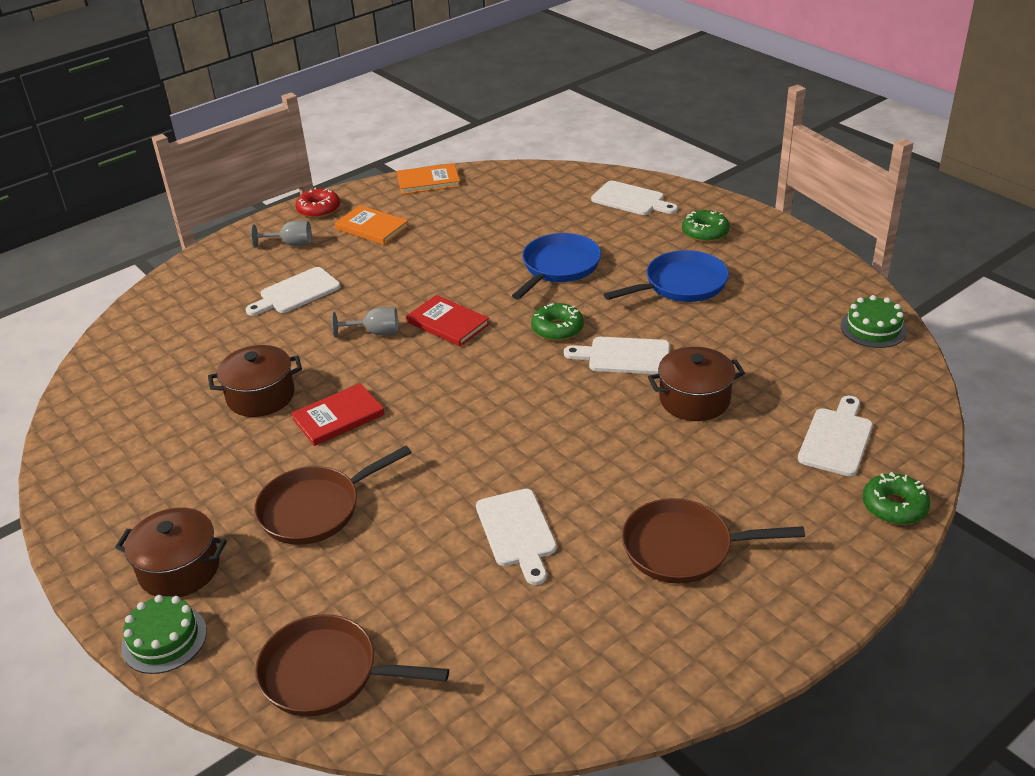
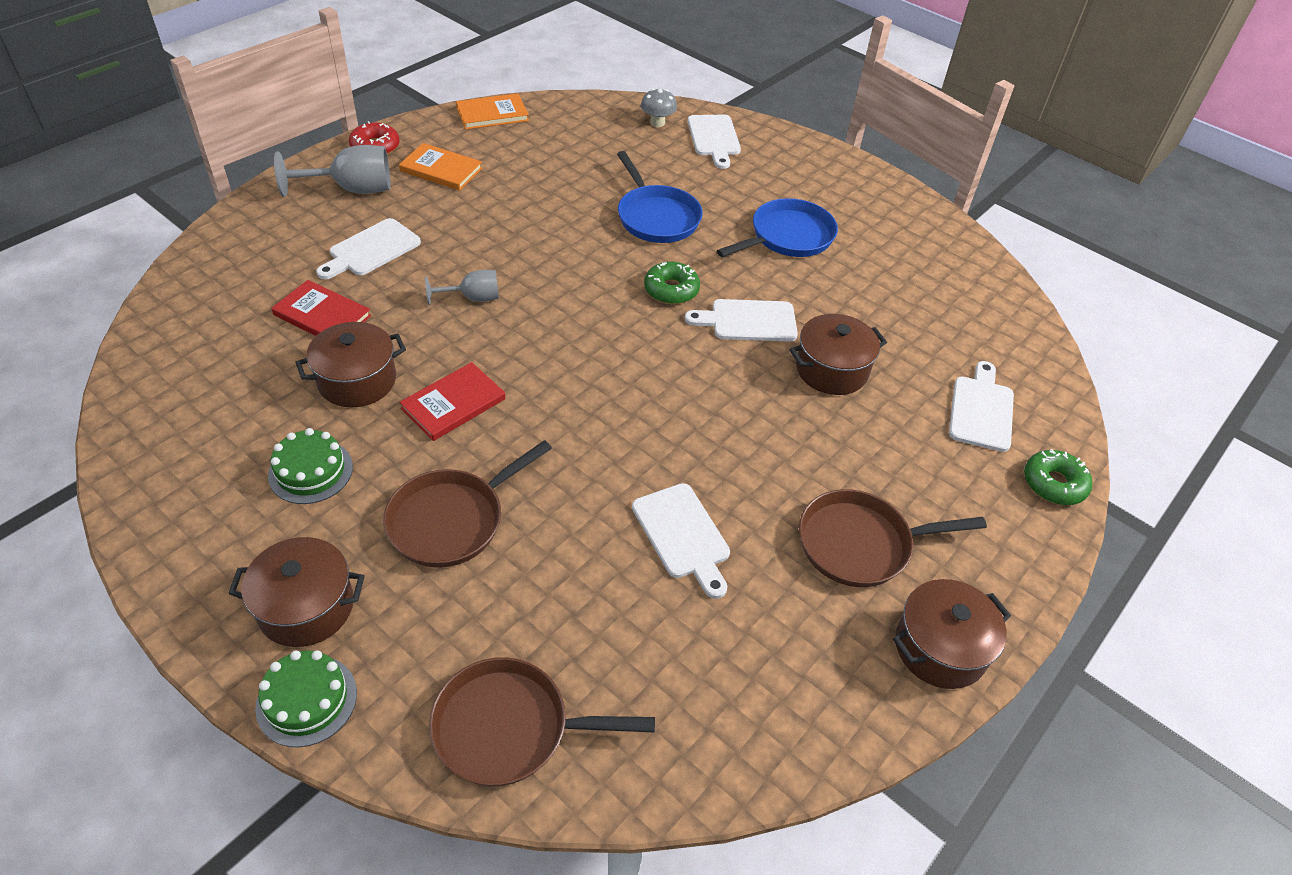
camera: 15 degrees left, 10 degrees up
grey goblet [251,221,312,248] -> grey goblet [274,145,391,197], size x1.65
red book [406,295,490,347] -> red book moved to [271,280,372,336]
blue pan [512,233,601,300] -> blue pan turned 135 degrees clockwise [617,151,703,243]
white cutting board [591,181,678,215] -> white cutting board turned 60 degrees clockwise [688,115,741,169]
green donut [682,210,730,242] -> none
green cake [841,295,907,348] -> green cake moved to [268,428,353,504]
none -> grey mushroom [641,89,677,127]
none -> brown pot [893,579,1011,689]

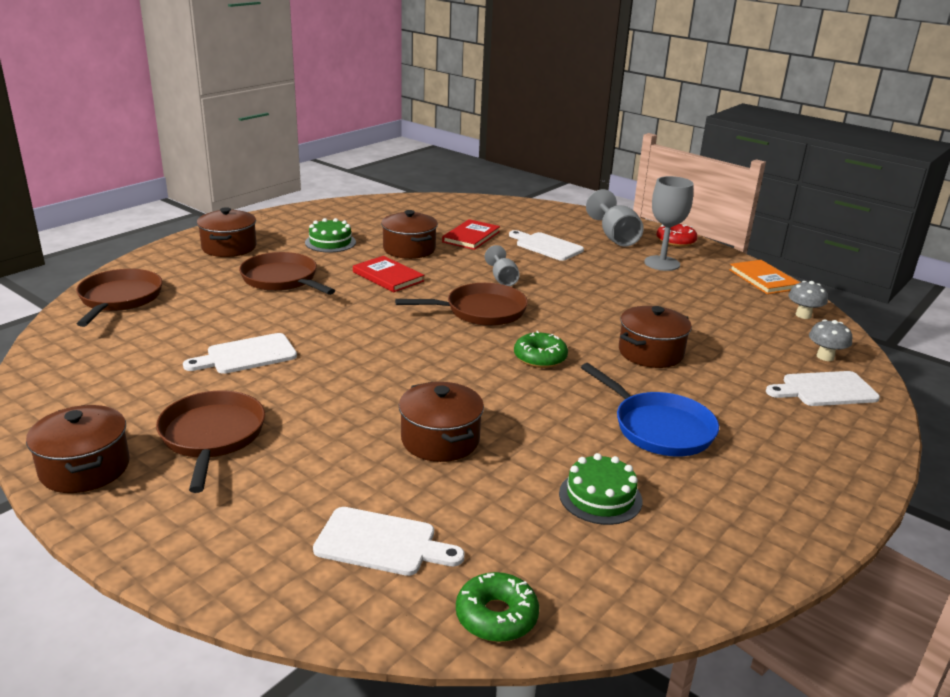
camera: 90 degrees right, 20 degrees down
green cake [255,650,357,747] -> green cake moved to [559,453,642,525]
orange book [399,143,482,191] -> grey goblet [644,176,694,271]
blue pan [617,151,703,243] -> brown pot [619,306,692,368]
white cutting board [685,299,798,342] -> none
green donut [1024,449,1092,505] -> green donut moved to [456,572,539,642]
none -> brown pan [395,283,528,326]
none -> grey mushroom [788,281,828,319]

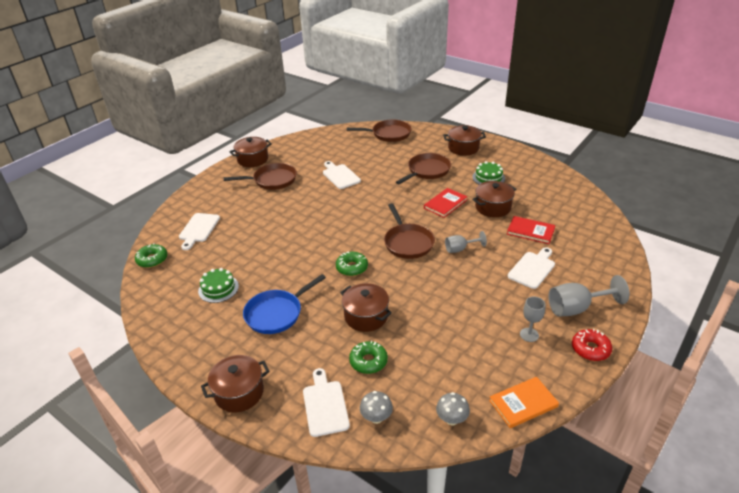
camera: 90 degrees right, 10 degrees up
brown pot [399,382,484,462] -> brown pot moved to [201,355,270,412]
grey goblet [644,176,694,271] -> grey goblet [520,297,545,342], size x0.61
none -> green donut [349,341,388,374]

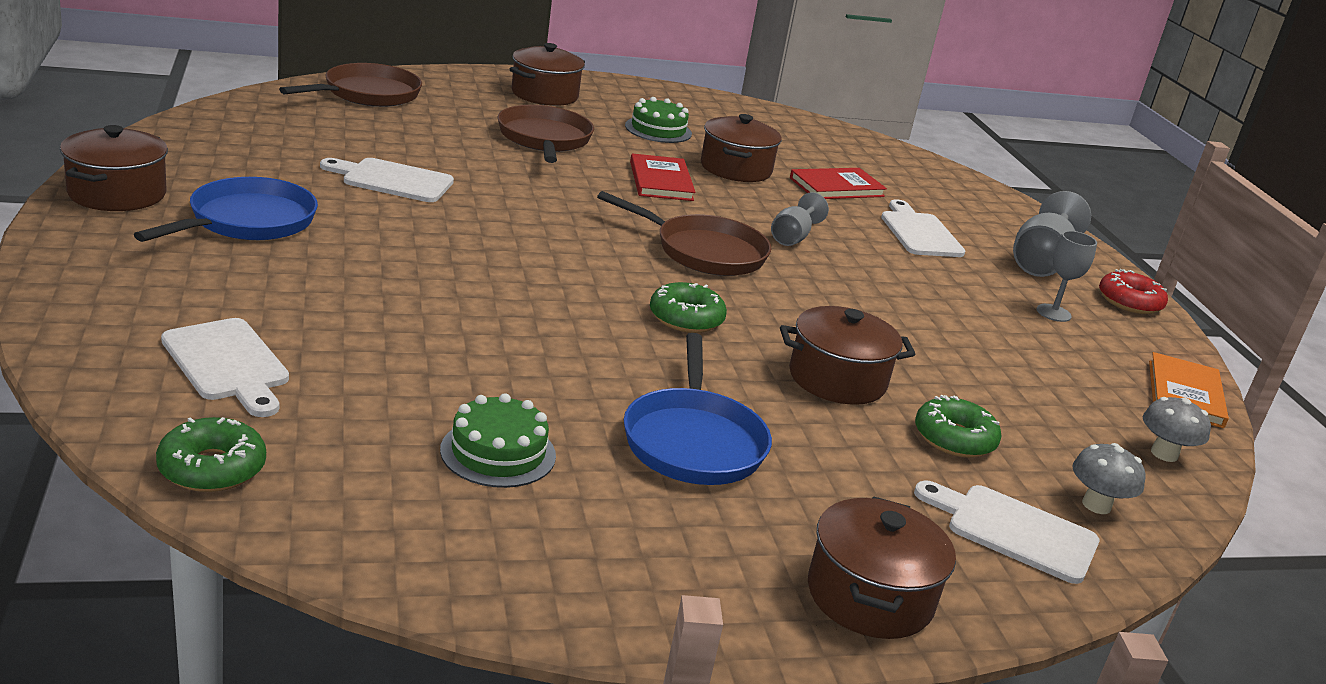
camera: 55 degrees left, 10 degrees down
brown pan [224,163,297,190] -> blue pan [134,177,318,242]

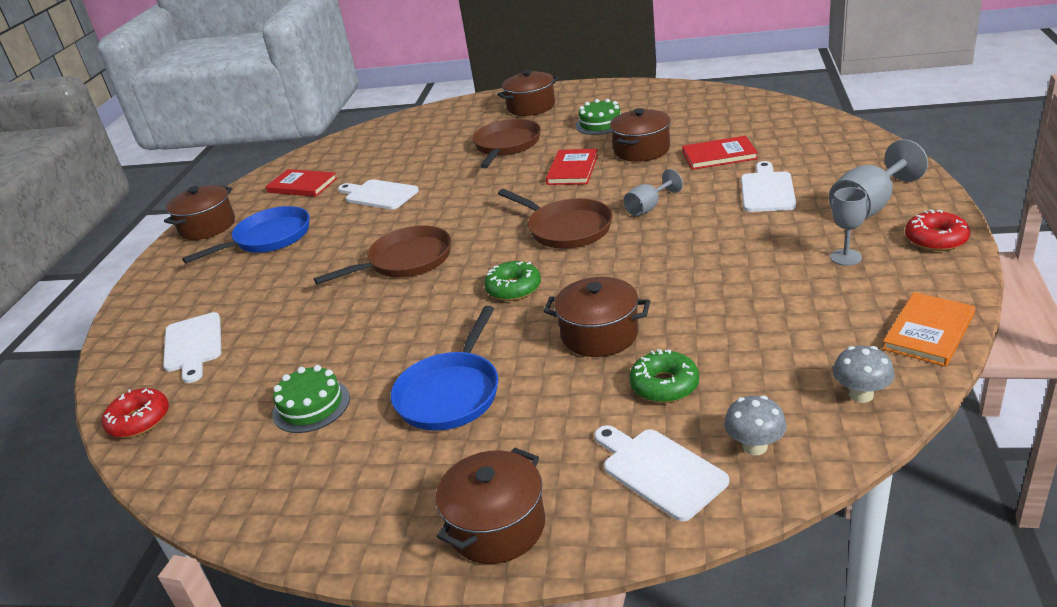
camera: 30 degrees right, 5 degrees up
green donut [156,417,266,492] -> red donut [102,388,169,438]
brown pan [279,63,422,107] -> brown pan moved to [314,225,452,285]
none -> red book [266,169,337,197]

